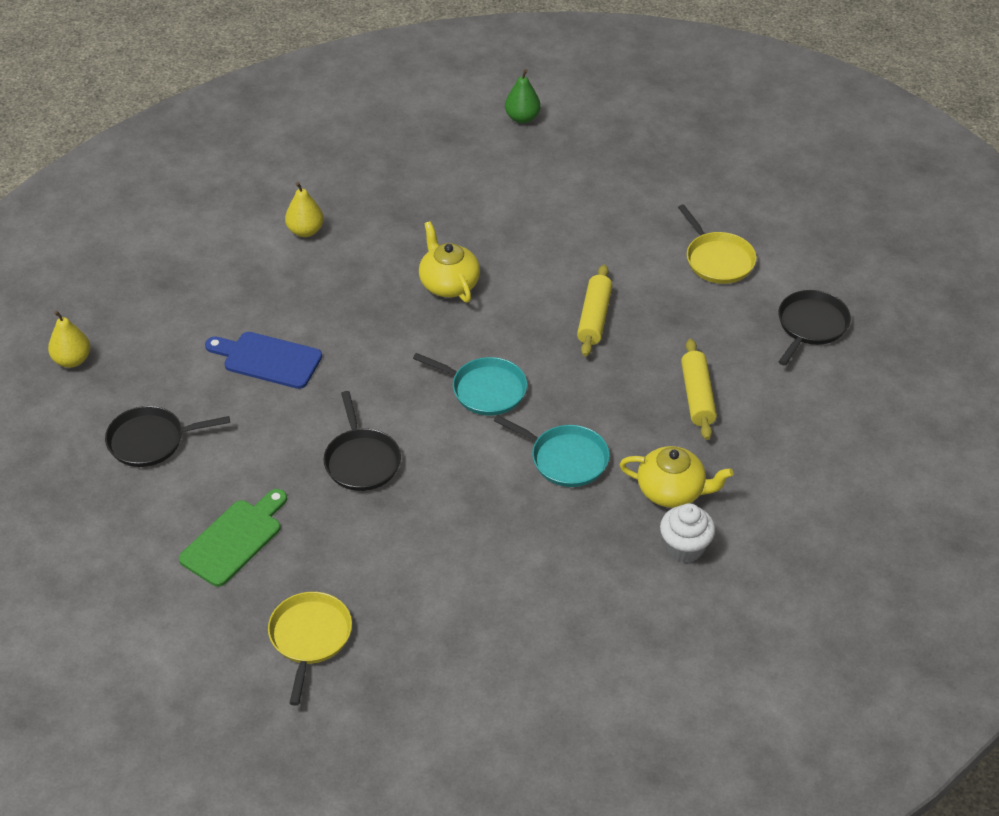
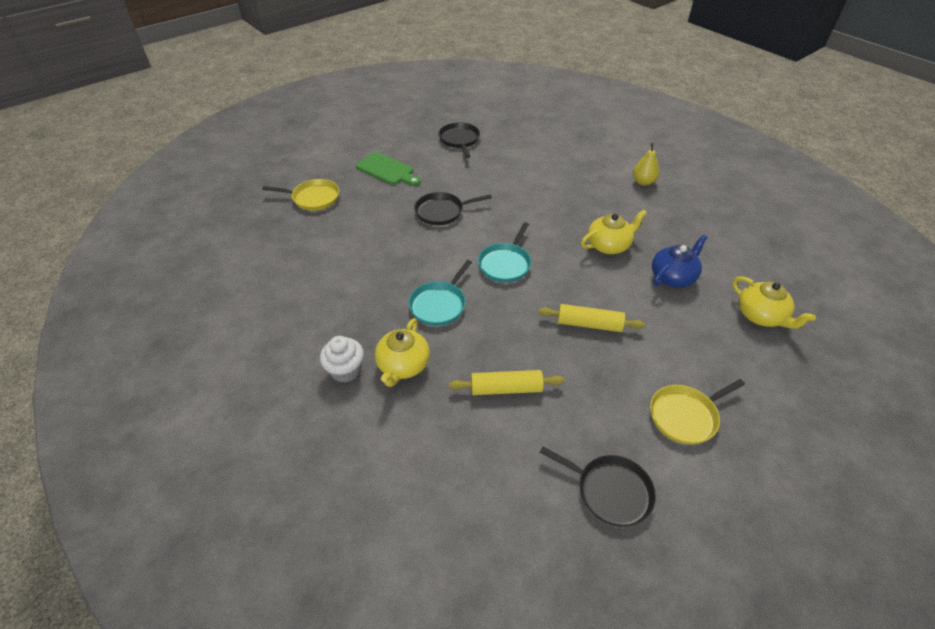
camera: 90 degrees right, 0 degrees up
yellow pear [48,311,90,368] -> none
blue cutting board [205,332,322,389] -> none
green pear [505,69,541,123] -> none
none -> blue teapot [652,235,708,287]
none -> yellow teapot [733,276,816,329]

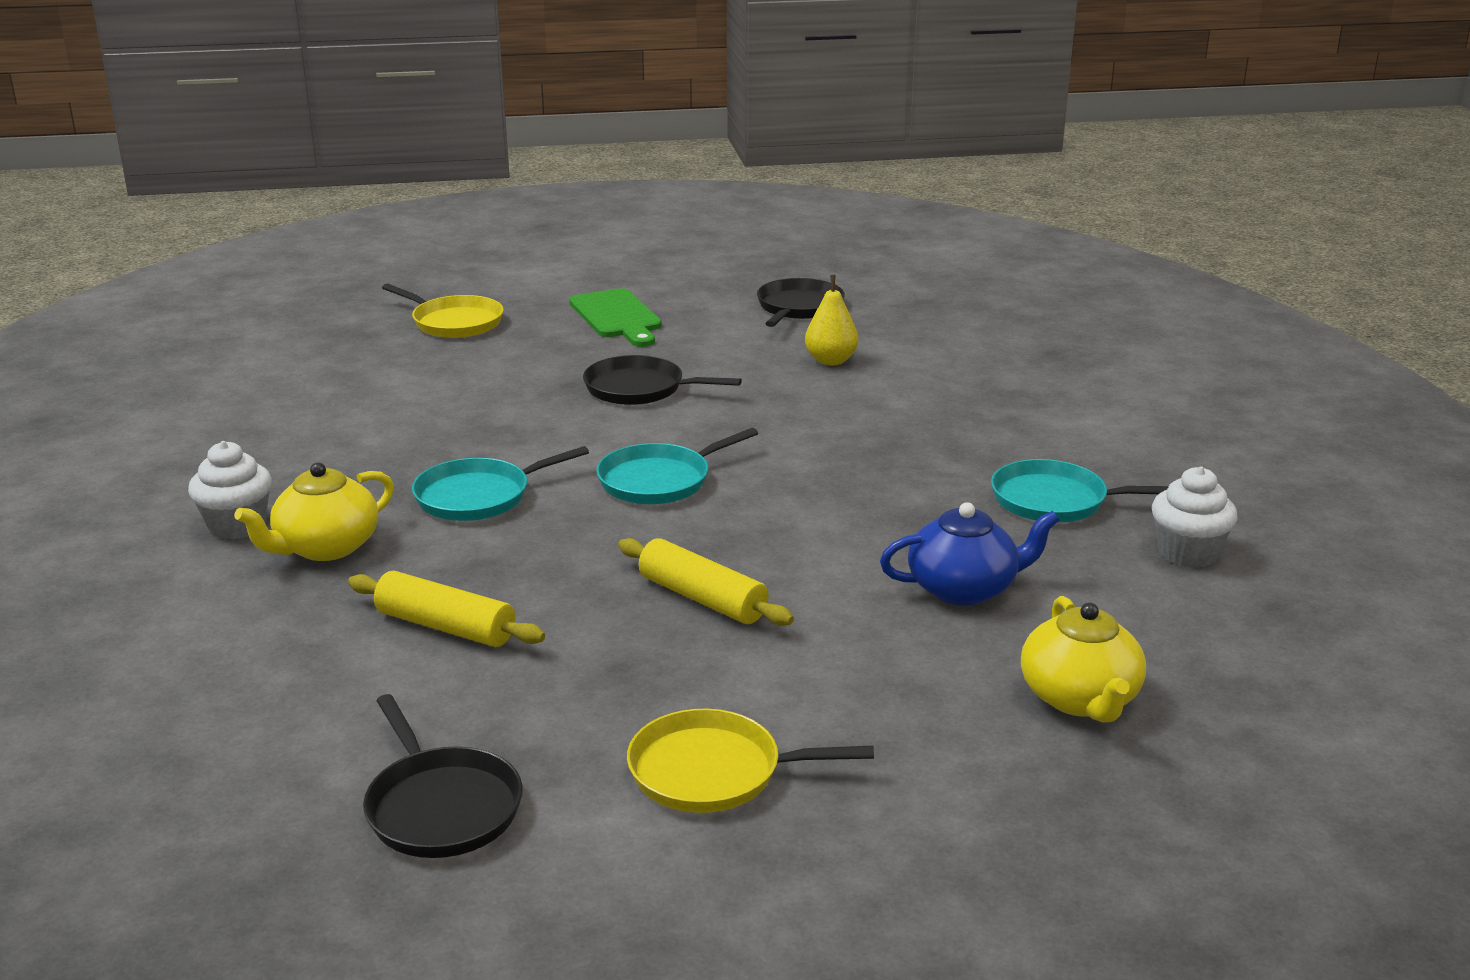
camera: 30 degrees right, 20 degrees down
yellow teapot [581,210,647,254] -> none
yellow pear [633,143,659,186] -> yellow pear moved to [805,275,858,365]
none -> turquoise pan [991,459,1169,522]
none -> white cupcake [1152,467,1238,568]

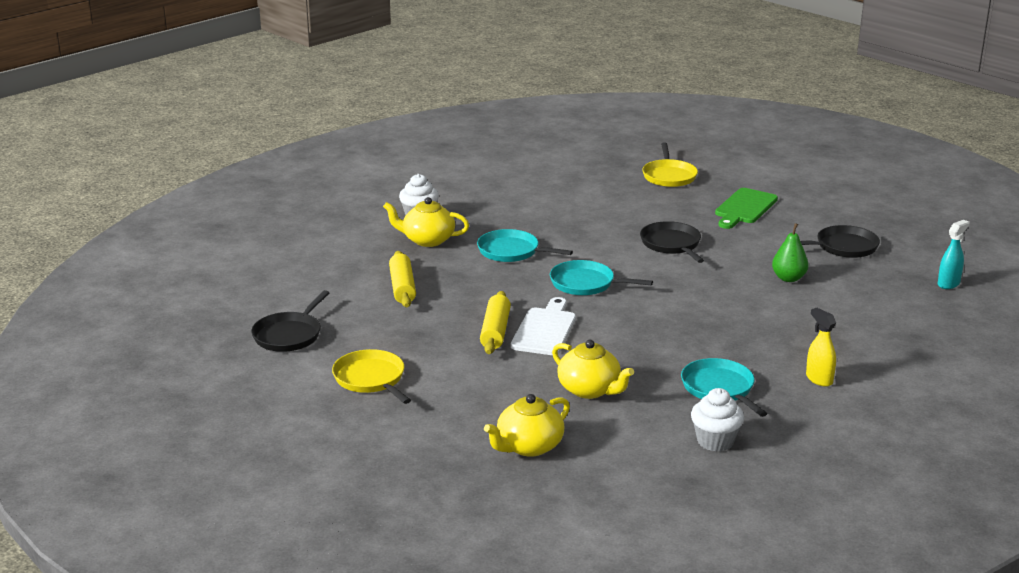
camera: 55 degrees right, 0 degrees up
yellow pear [805,275,858,365] -> green pear [772,223,809,282]
blue teapot [880,502,1059,606] -> yellow teapot [552,340,634,399]
none -> white cutting board [511,297,576,355]
none -> yellow spray bottle [806,308,836,387]
none -> turquoise spray bottle [938,220,970,289]

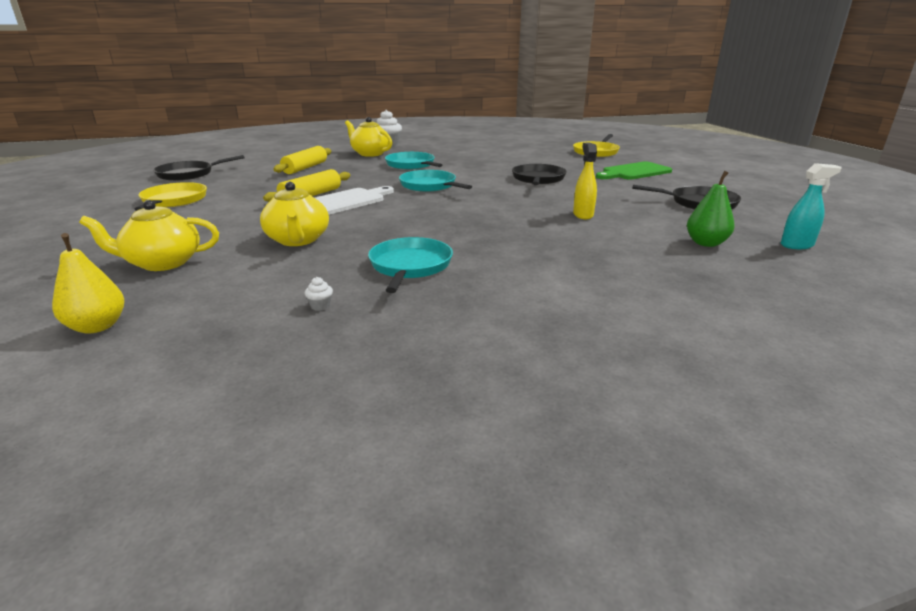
camera: 30 degrees right, 0 degrees up
white cupcake [691,388,744,452] -> white cupcake [305,277,333,311], size x0.41
green pear [772,223,809,282] -> green pear moved to [687,171,735,247]
yellow spray bottle [806,308,836,387] -> yellow spray bottle moved to [573,143,597,219]
none -> yellow pear [52,233,124,334]

